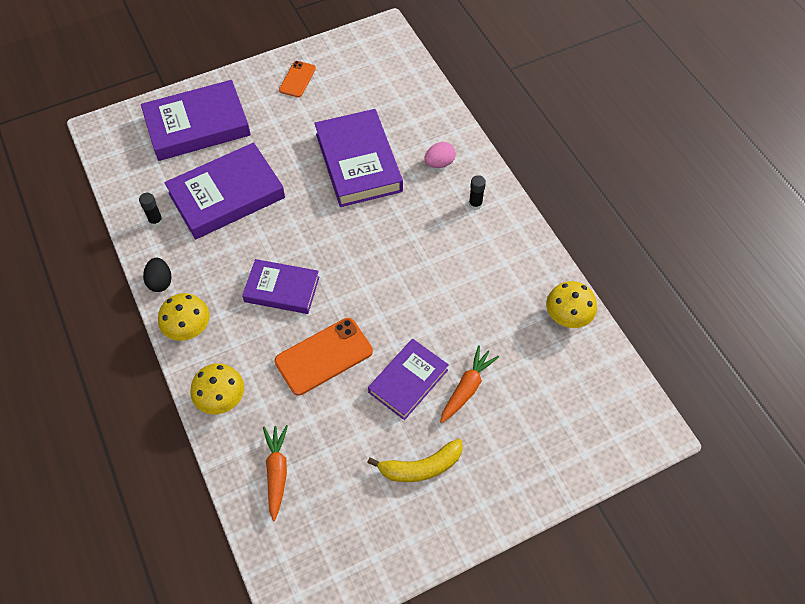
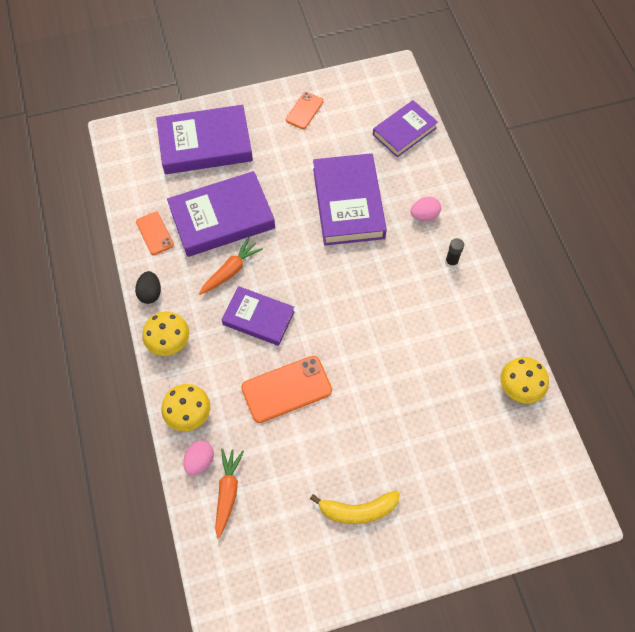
camera: 10 degrees right, 5 degrees up
black glue stick [139,193,163,227] -> orange phone [136,212,174,255]
purple book [368,339,449,420] -> purple book moved to [373,100,438,157]
orange carrot [440,345,499,423] -> orange carrot moved to [199,237,263,295]
none -> pink egg [183,441,214,475]

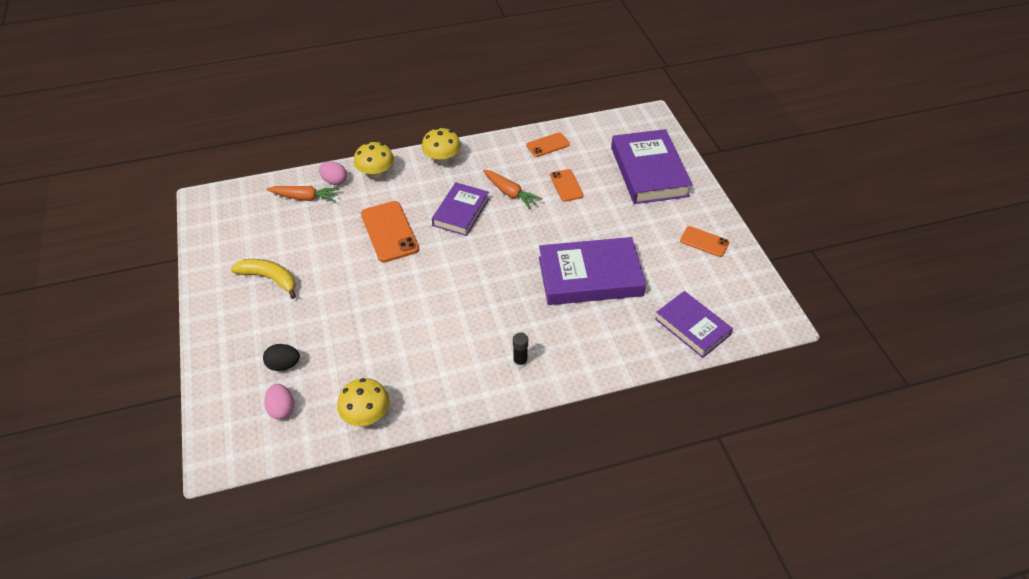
camera: 90 degrees right, 15 degrees down
black egg [135,271,161,304] -> black egg moved to [263,344,300,371]
purple book [167,171,275,257] -> orange phone [550,169,584,202]
yellow banana [310,491,400,524] -> yellow banana turned 120 degrees clockwise [231,259,296,299]
pink egg [411,197,441,221] -> pink egg moved to [264,384,294,420]

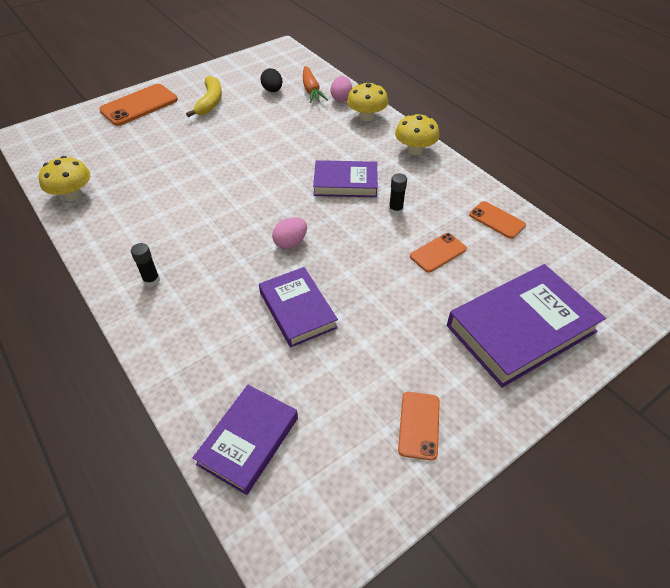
camera: 70 degrees right, 0 degrees up
black egg [263,344,300,371] -> black egg moved to [260,68,283,92]
pink egg [264,384,294,420] -> pink egg moved to [272,217,307,249]
orange phone [361,201,419,262] -> orange phone moved to [99,84,178,126]
orange carrot [483,170,542,209] -> black glue stick [389,173,407,215]
purple book [539,237,646,305] -> purple book [259,267,338,348], size x0.63

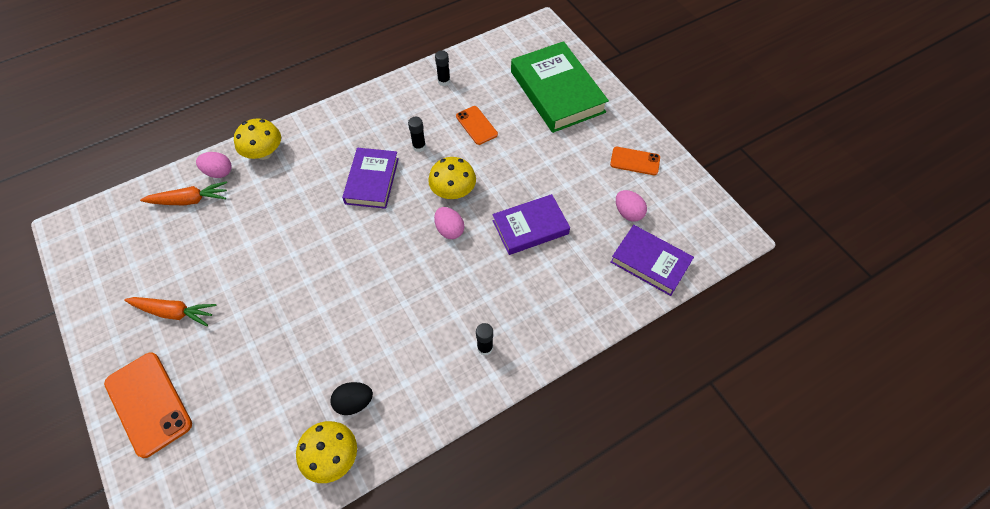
camera: 85 degrees left, 10 degrees up
yellow banana [186,76,222,117] -> orange carrot [124,297,216,326]
black egg [260,68,283,92] -> black egg moved to [330,382,373,415]
yellow mushroom [395,113,440,155] -> yellow mushroom moved to [428,157,476,199]
purple book [447,264,606,388] -> green book [511,41,609,133]
orange phone [469,201,526,239] -> black glue stick [435,50,450,86]
none -> pink egg [616,190,647,222]

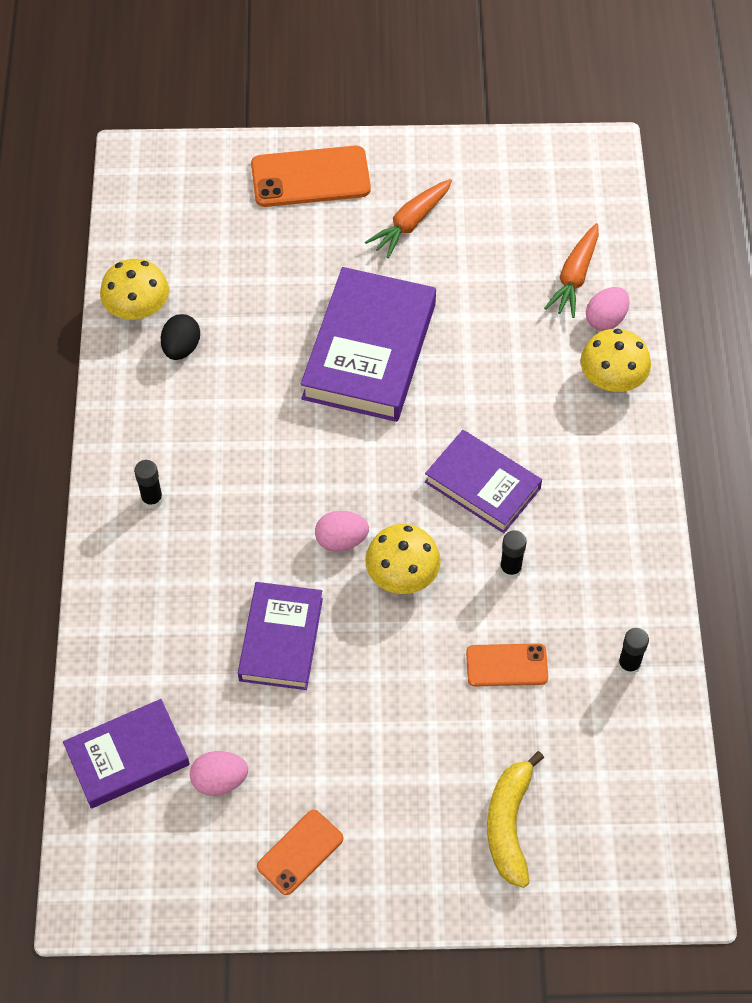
camera: 120 degrees right, 0 degrees up
green book [511,41,609,133] -> yellow banana [487,751,544,888]
none -> purple book [301,267,436,422]

